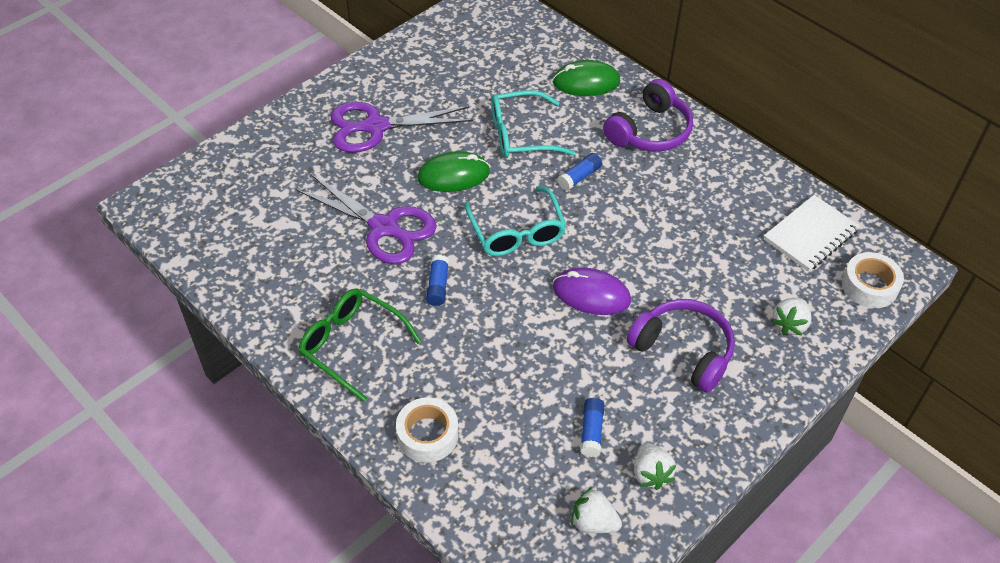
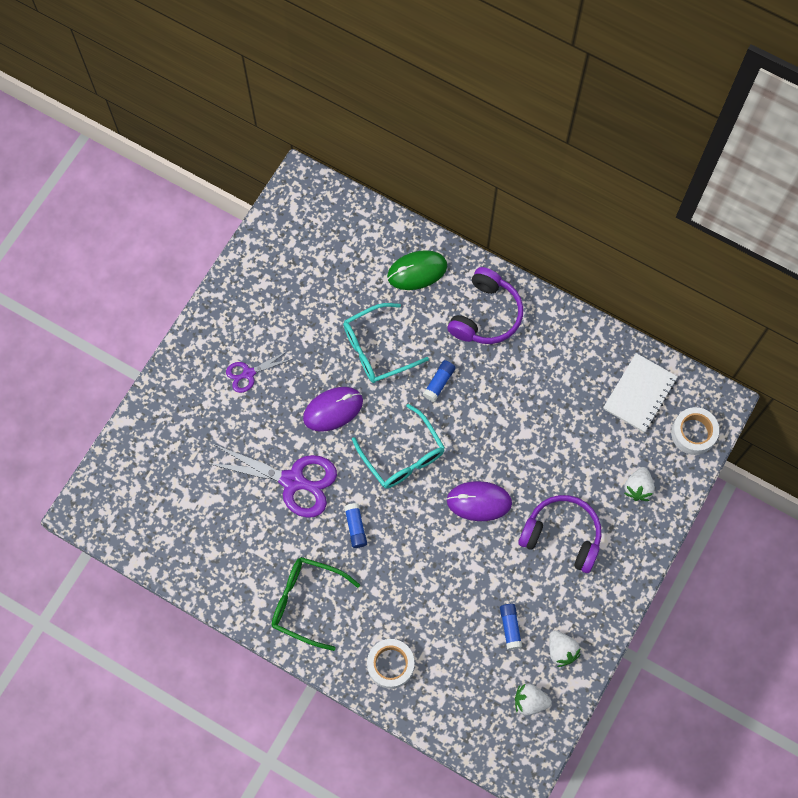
camera: 15 degrees left, 20 degrees up
purple scissors [330,102,473,153] -> purple scissors [226,351,292,393], size x0.52
green mouse [417,151,490,192] -> purple mouse [303,387,363,432]

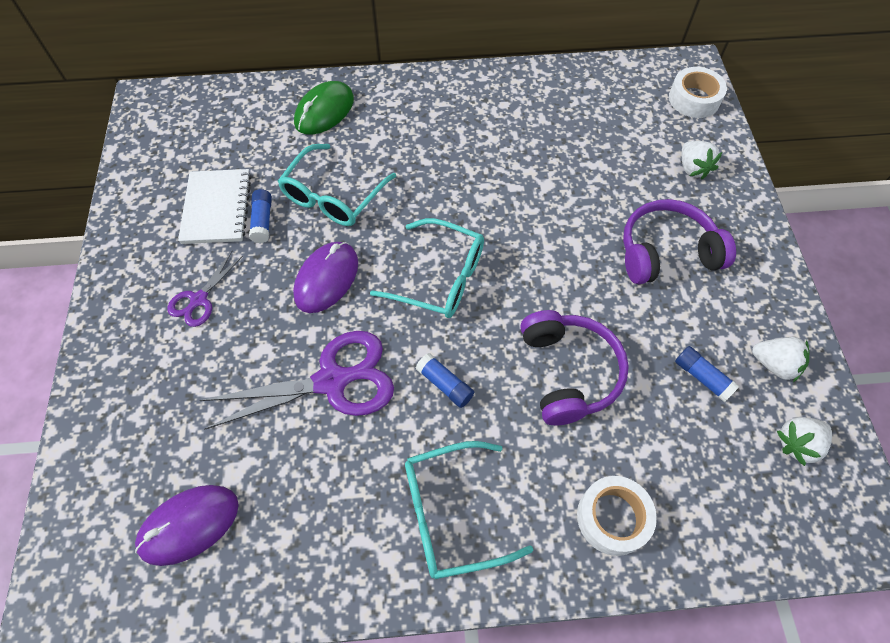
camera: 35 degrees left, 10 degrees down
green glasses [272,557,360,651] -> turquoise glasses [405,441,534,579]
blue glue stick [423,360,456,402] -> blue glue stick moved to [249,189,272,243]
purple headphones [447,267,523,344] -> purple headphones moved to [520,310,629,425]
purple mouse [447,481,512,521] -> purple mouse moved to [135,485,239,566]
white notebook [603,353,678,432] -> white notebook moved to [178,169,251,244]

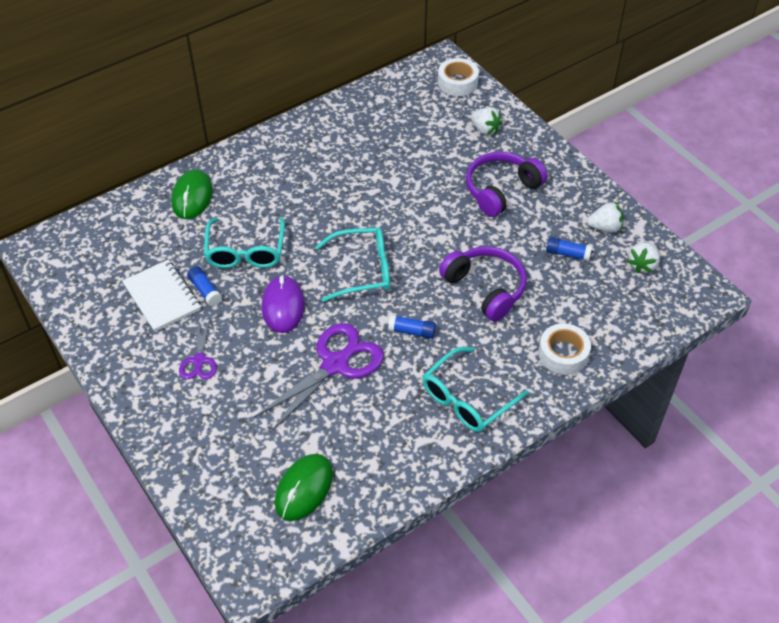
camera: 30 degrees left, 10 degrees down
purple mouse [135,485,239,566] -> green mouse [275,454,333,521]

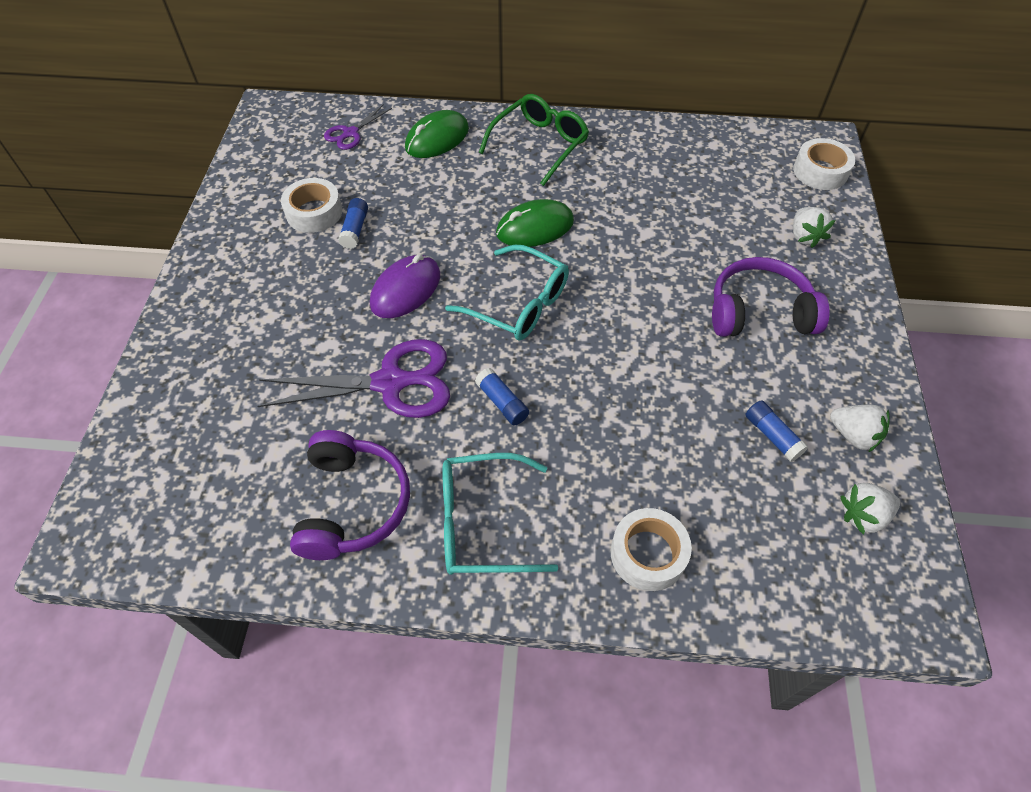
camera: 40 degrees right, 5 degrees up
white notebook [122,260,201,332] -> white tape [281,178,342,233]
purple scissors [179,319,217,379] -> purple scissors moved to [324,104,392,150]
turquoise glasses [204,217,285,268] -> none
green mouse [275,454,333,521] -> green mouse moved to [496,199,574,247]
purple headphones [439,246,527,322] -> purple headphones moved to [290,430,410,560]
none -> green glasses [479,94,589,186]

